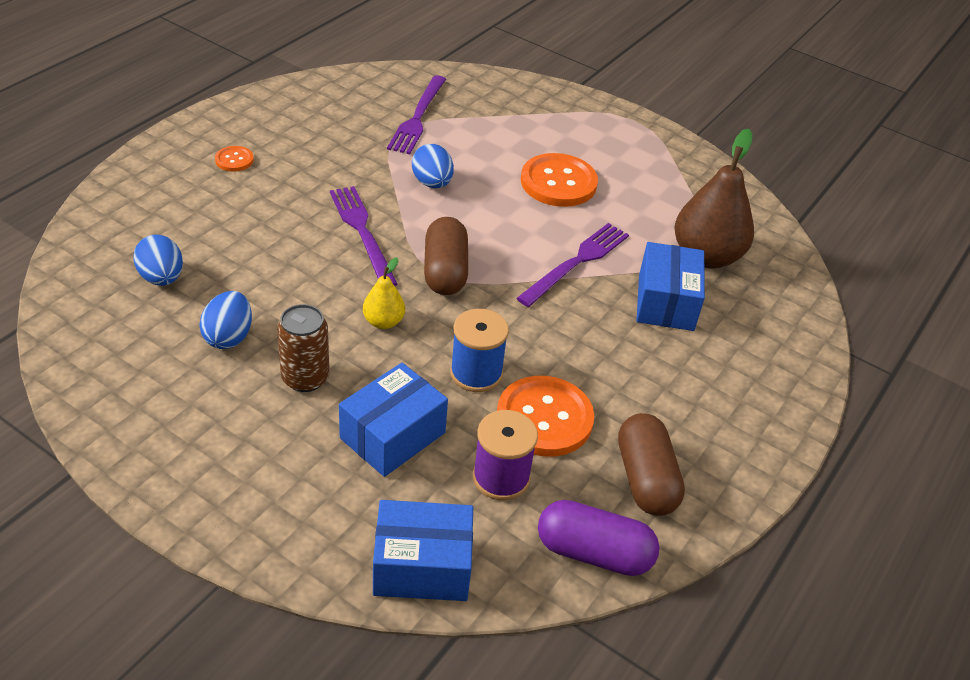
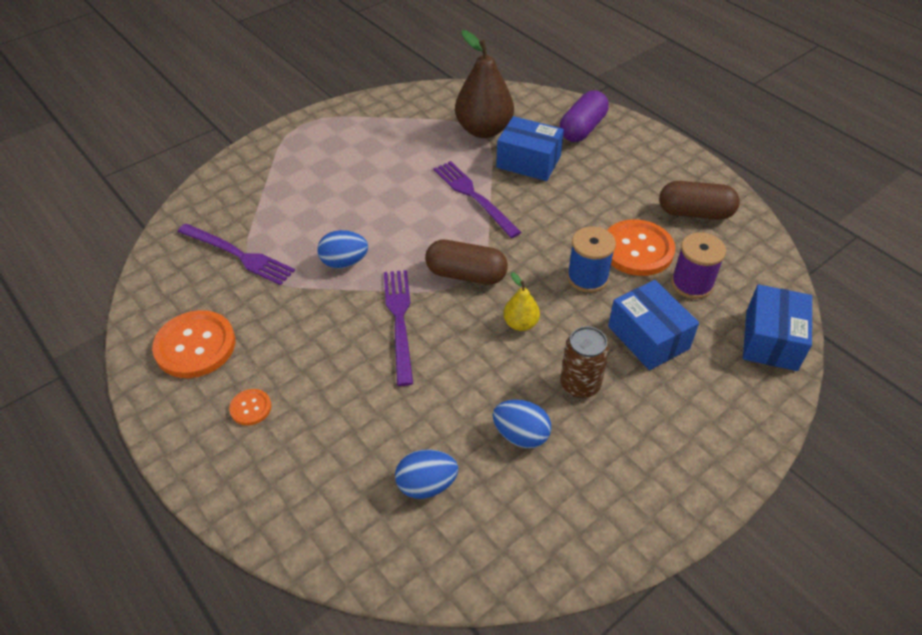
camera: 70 degrees left, 5 degrees up
purple fork [330,186,398,286] -> purple fork turned 90 degrees clockwise [384,270,413,386]
orange button [521,153,598,207] -> orange button moved to [152,310,235,378]
purple capsule [538,500,660,576] -> purple capsule moved to [560,90,609,142]

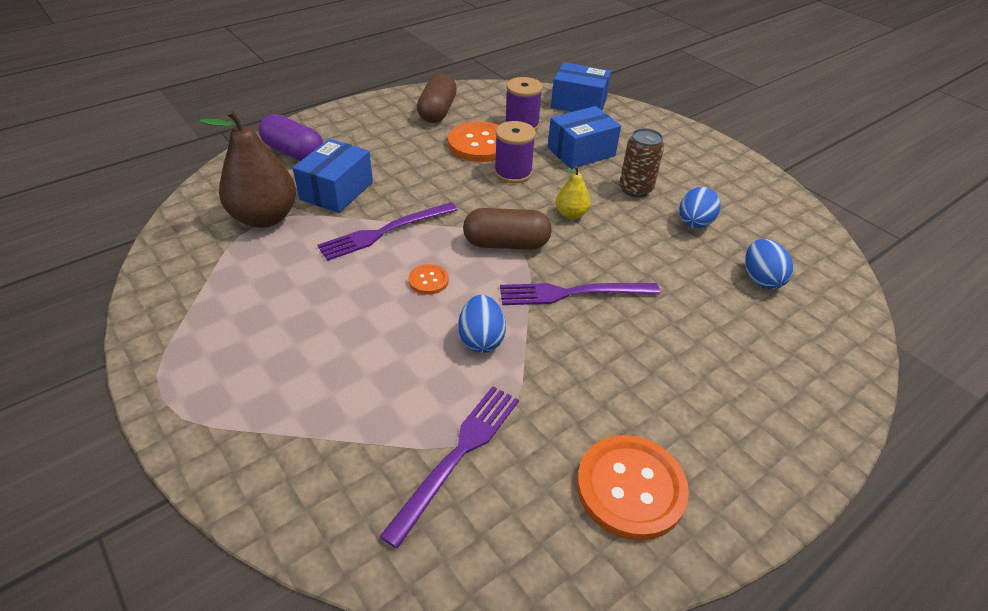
camera: 90 degrees left, 5 degrees down
orange button [229,389,271,426] -> orange button moved to [409,264,449,295]
brown capsule [425,240,508,285] -> brown capsule turned 75 degrees clockwise [463,208,552,250]
blue spool [567,226,616,293] -> purple spool [494,121,536,183]

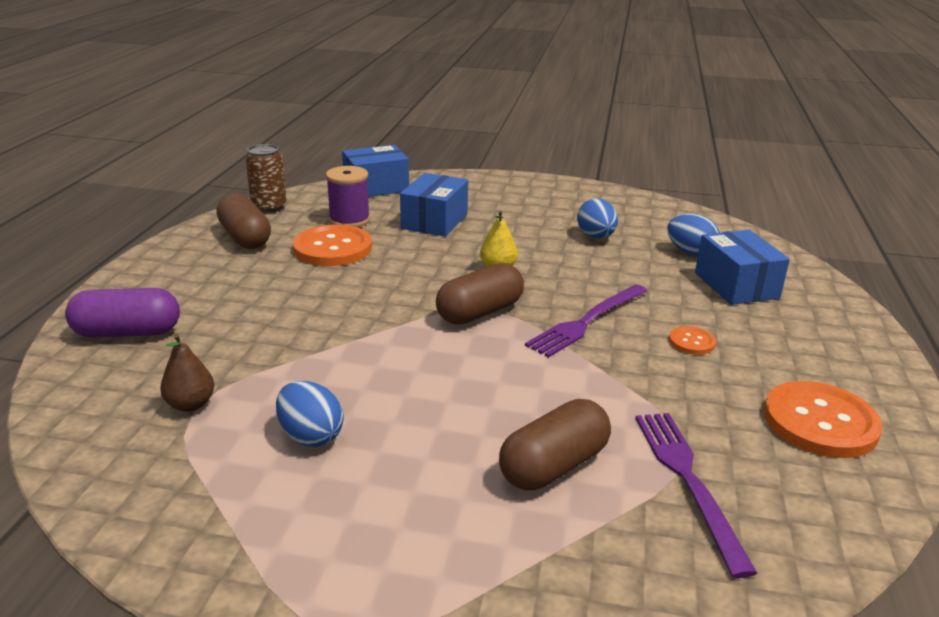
camera: 40 degrees left, 15 degrees down
brown pear [200,109,296,228] -> brown pear [160,334,214,412], size x0.50
blue box [293,139,373,213] -> blue box moved to [695,230,790,305]
purple fork [317,202,457,261] -> none
orange button [409,264,449,295] -> orange button moved to [669,326,716,355]
blue egg [458,295,506,353] -> blue egg moved to [276,381,344,447]
purple spool [494,121,536,183] -> none
brown can [619,128,664,198] -> brown can moved to [245,144,287,213]
none -> brown capsule [499,399,611,490]

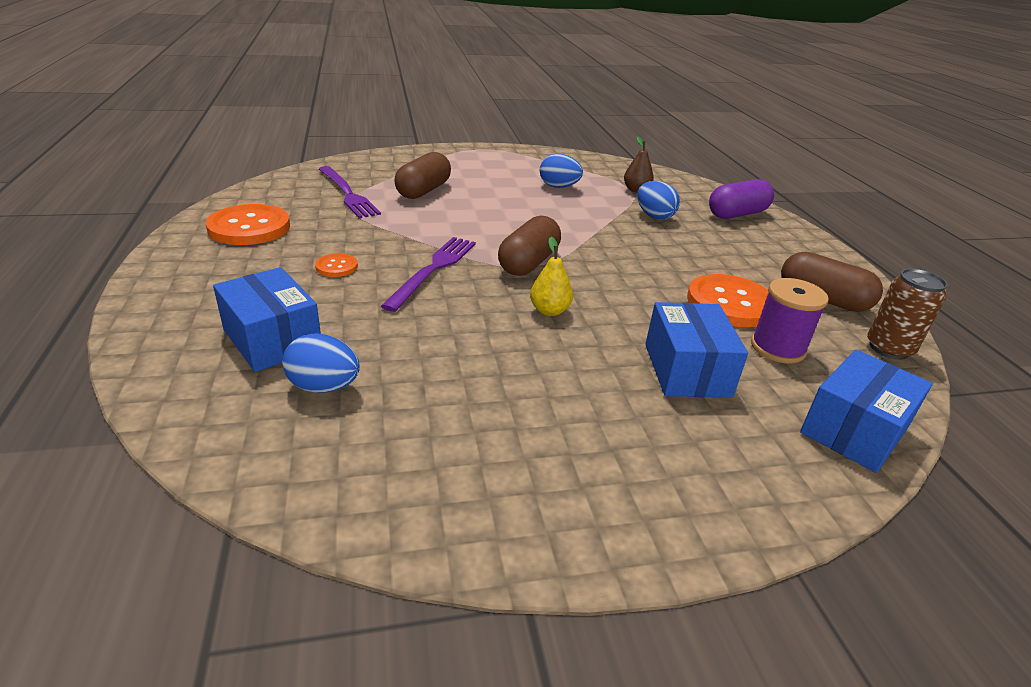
camera: 155 degrees right, 5 degrees up
blue egg [577,198,618,238] -> blue egg moved to [637,181,680,220]

